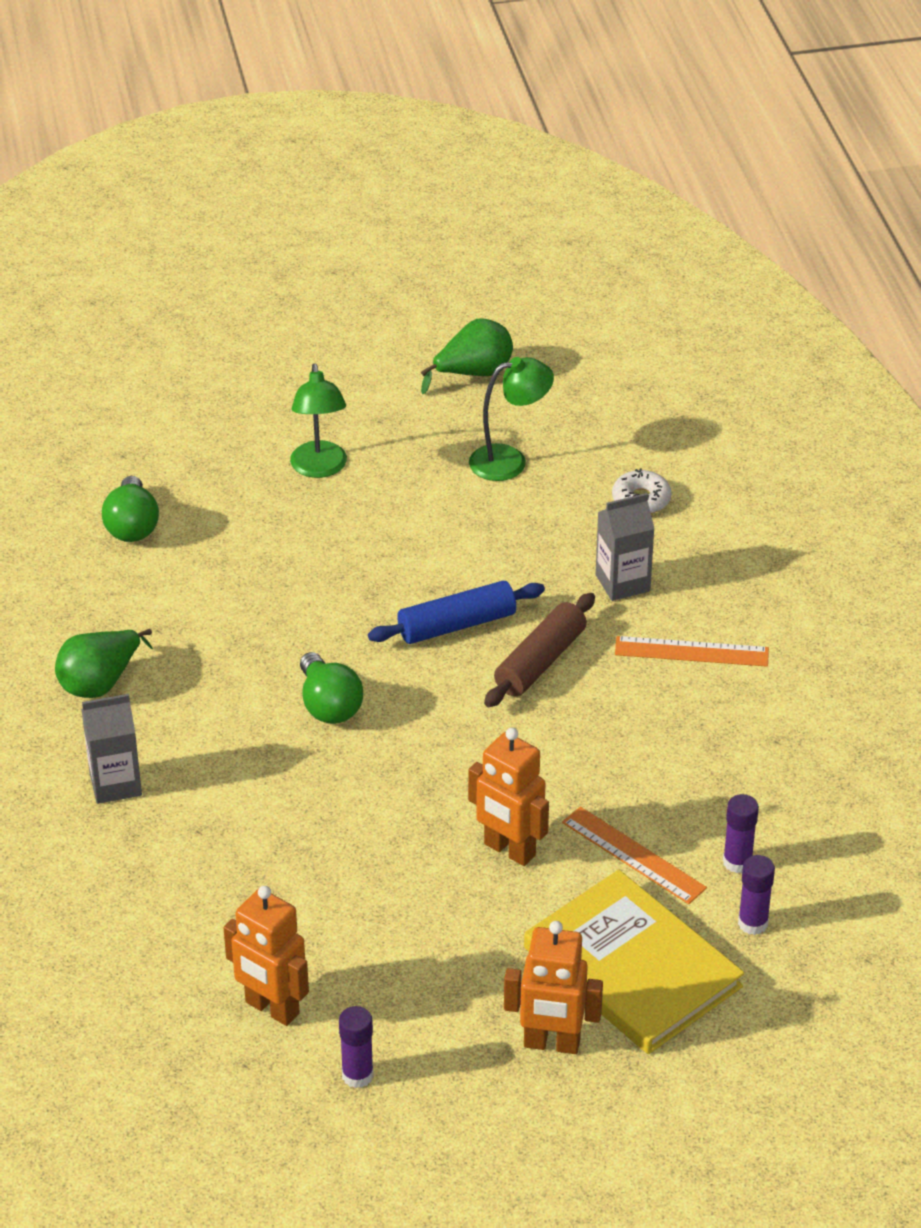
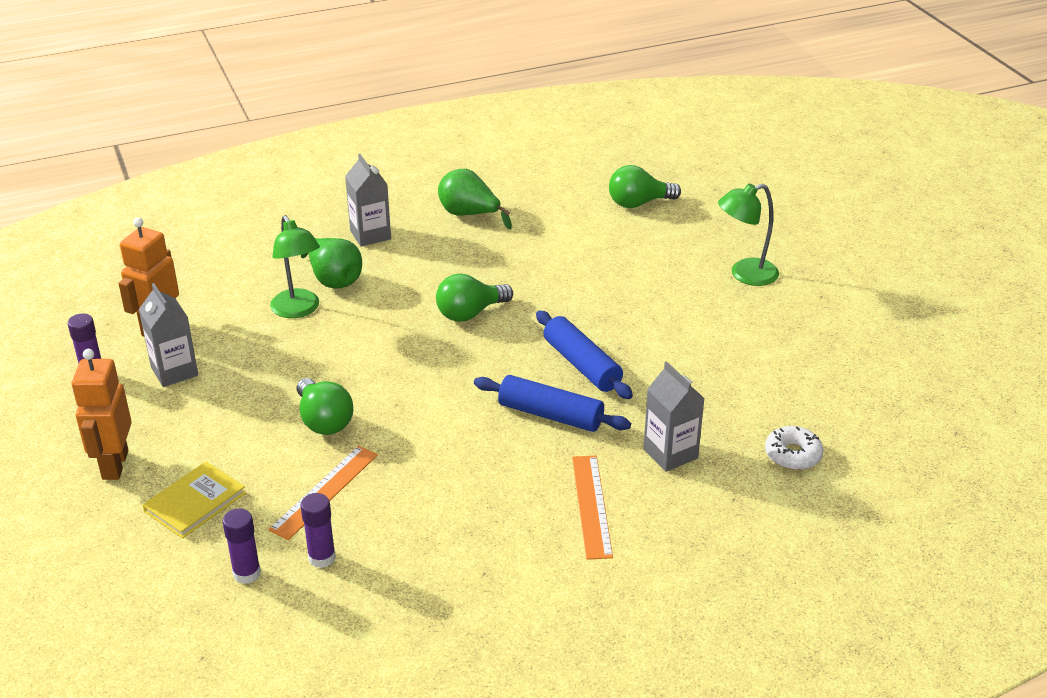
camera: 80 degrees right, 5 degrees down
green pear [421,319,513,394] -> green pear moved to [301,238,362,288]
orange robot [468,728,549,866] -> green light bulb [297,378,353,435]
green lamp [469,357,554,481] -> green lamp moved to [270,215,320,318]
brown rolling pin [484,593,595,707] -> blue rolling pin [474,375,631,432]
yellow book [524,870,744,1054] -> yellow book [143,461,246,539], size x0.53
none -> grey carton [138,283,198,387]

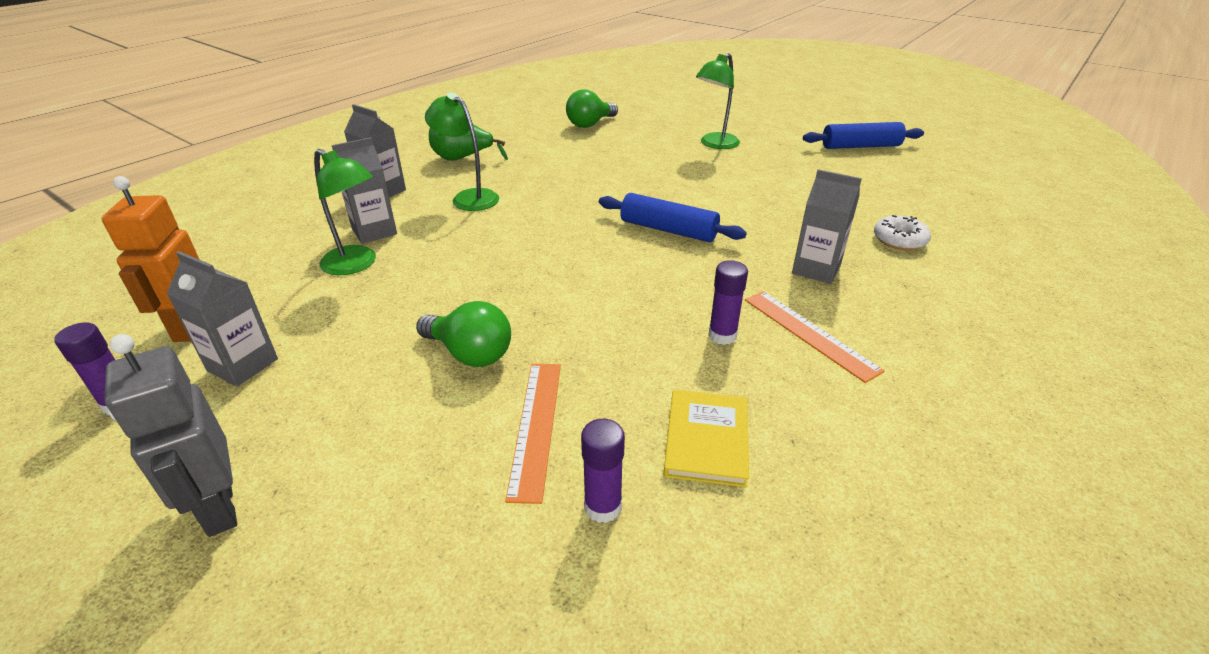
camera: 30 degrees left, 0 degrees up
orange robot [71,349,132,480] -> grey robot [104,334,237,537]
yellow book [143,461,246,539] -> yellow book moved to [664,390,749,487]
purple glue stick [223,508,261,584] -> purple glue stick moved to [708,260,748,345]
green pear [301,238,362,288] -> grey carton [332,137,397,244]
green light bulb [436,274,513,322] -> none
blue rolling pin [474,375,631,432] -> blue rolling pin moved to [803,122,924,149]
none -> green lamp [425,92,499,211]

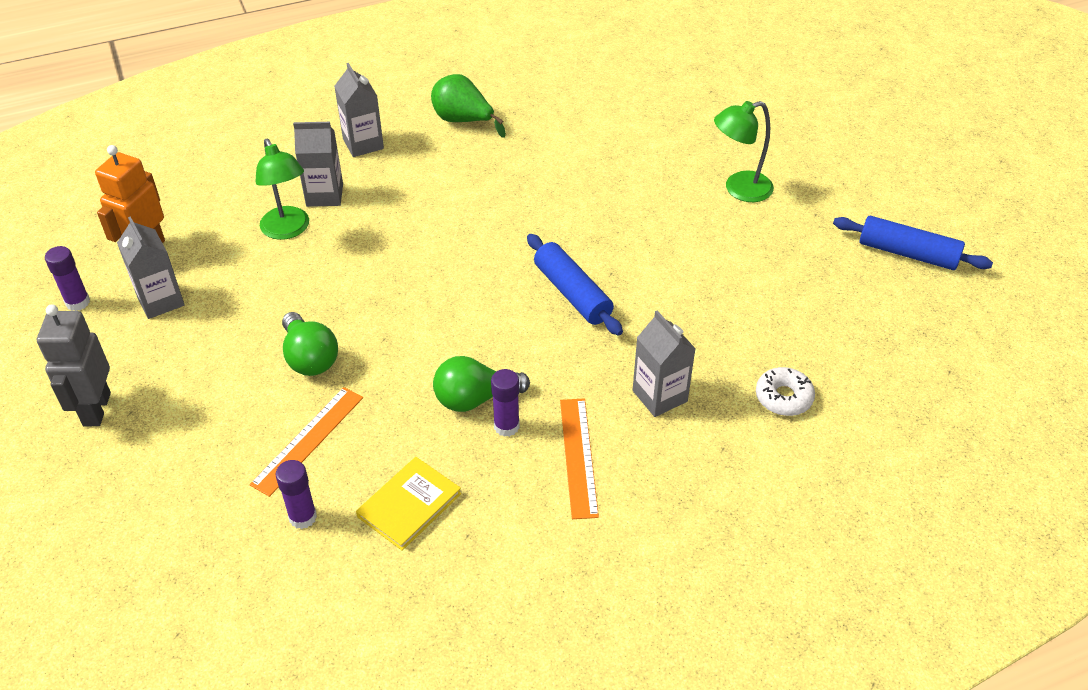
camera: 30 degrees right, 10 degrees up
green lamp [425,92,499,211] -> none
green light bulb [566,89,618,128] -> green light bulb moved to [433,356,530,412]

